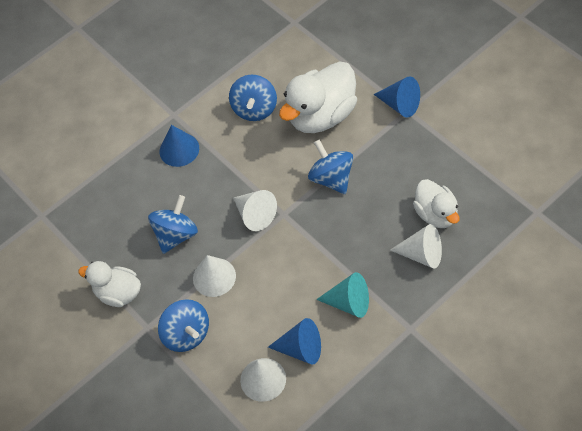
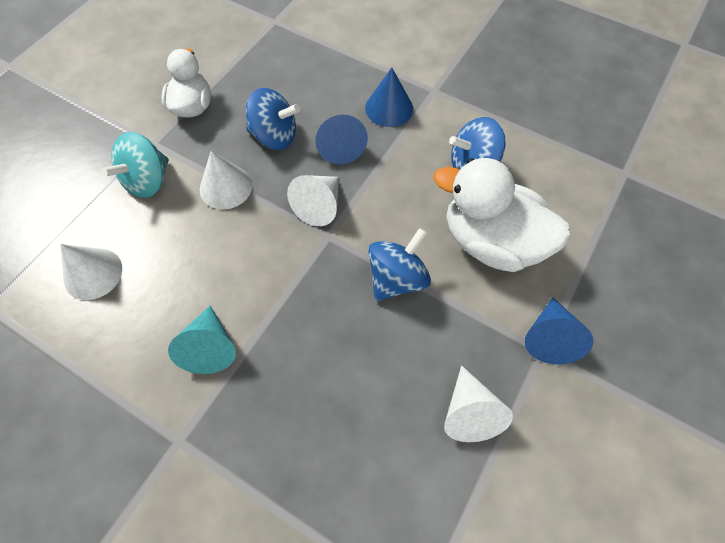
camera: 65 degrees right, 5 degrees up
blue spinning top [158,299,209,352] -> turquoise spinning top [101,132,169,198]
blue cone [268,318,321,364] -> blue cone moved to [315,115,368,164]
white cone [390,224,442,269] -> white cone moved to [444,365,513,442]
white duck [413,179,460,228] -> none

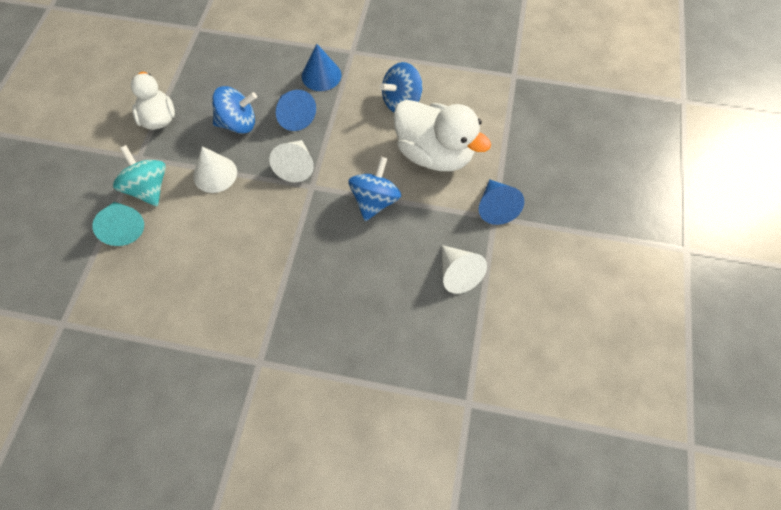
camera: 20 degrees left, 0 degrees up
white cone [60,244,122,300] -> none
turquoise spinning top [101,132,169,198] -> turquoise spinning top turned 135 degrees clockwise [113,145,166,206]
turquoise cone [168,305,236,374] -> turquoise cone moved to [92,202,144,246]
white duck [433,158,571,272] -> white duck turned 150 degrees counterclockwise [393,100,491,171]

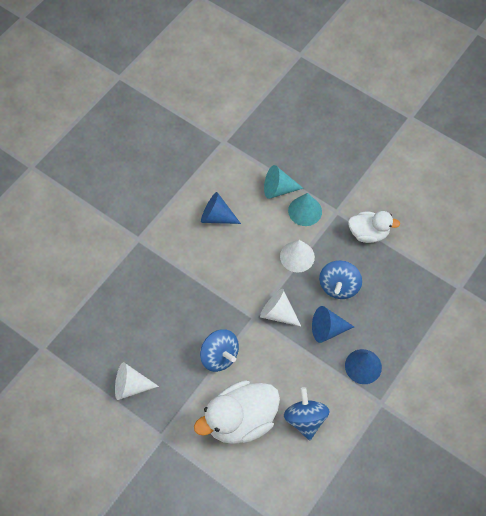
camera: 115 degrees right, 0 degrees up
turquoise spinning top [113,145,166,206] -> turquoise cone [288,193,322,226]
blue cone [479,179,525,225] -> blue cone moved to [201,192,241,224]

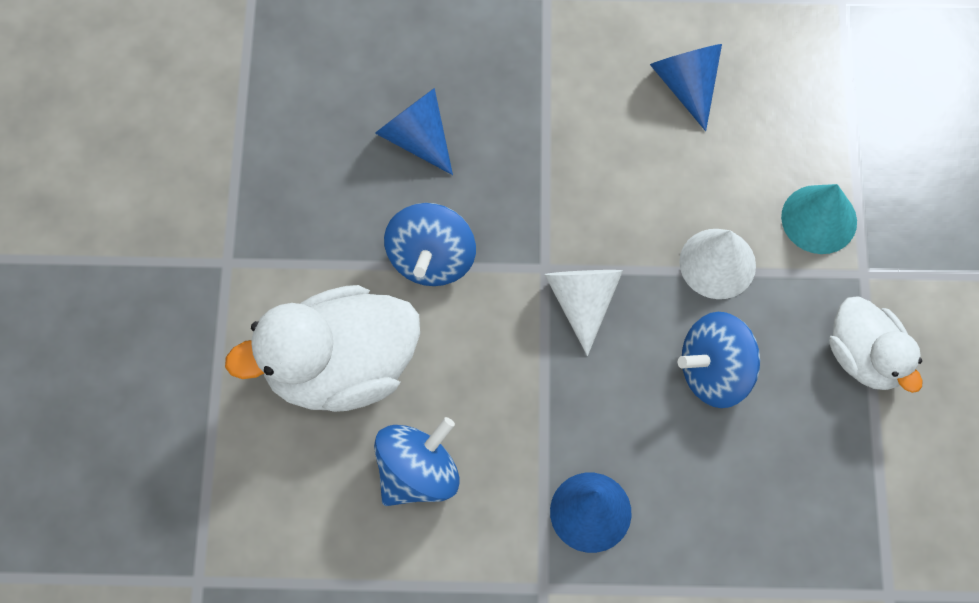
camera: 55 degrees right, 5 degrees up
white cone [115,362,159,400] -> none
white duck [194,380,280,444] -> white duck turned 45 degrees counterclockwise [225,285,420,412]
turquoise cone [264,165,304,199] -> none
blue cone [312,306,354,343] -> blue cone moved to [375,88,453,175]

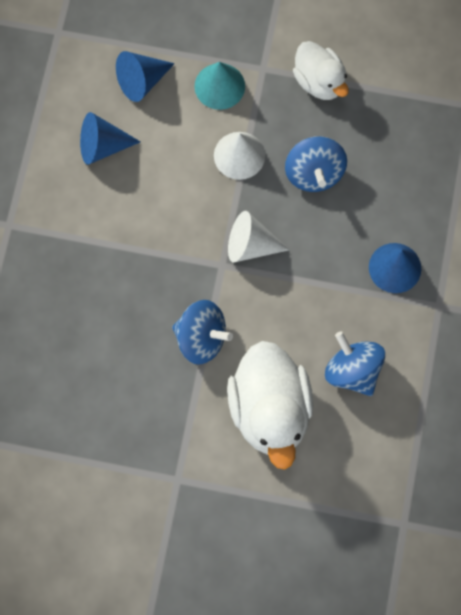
camera: 80 degrees left, 5 degrees up
blue cone [375,88,453,175] -> blue cone moved to [116,51,175,102]
white duck [829,296,923,393] -> white duck turned 75 degrees clockwise [293,41,349,100]

